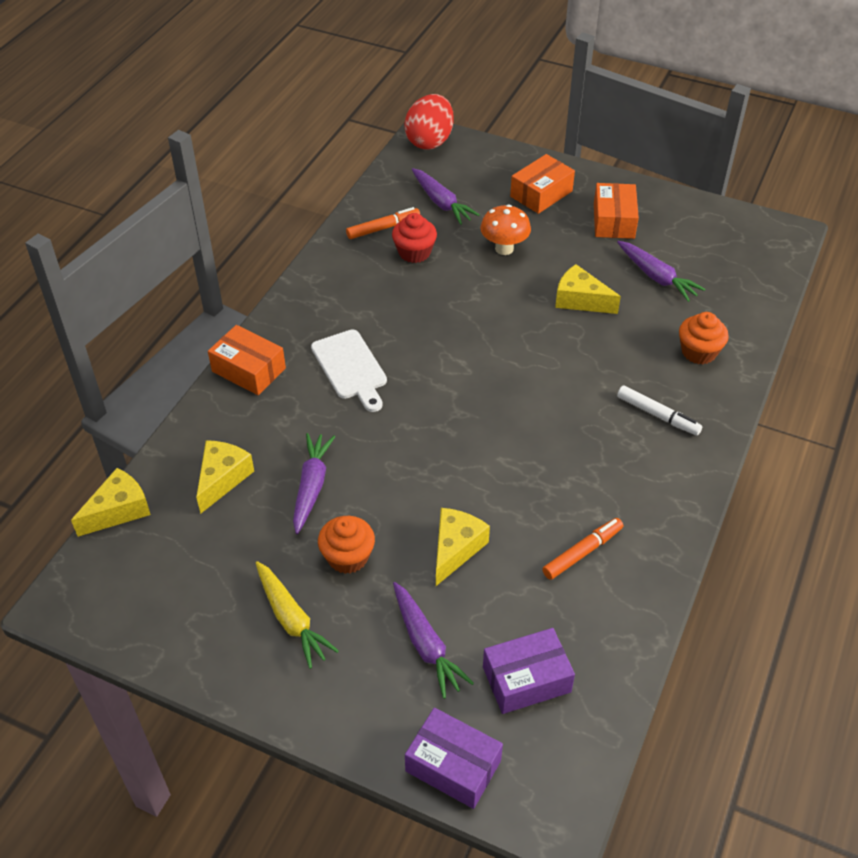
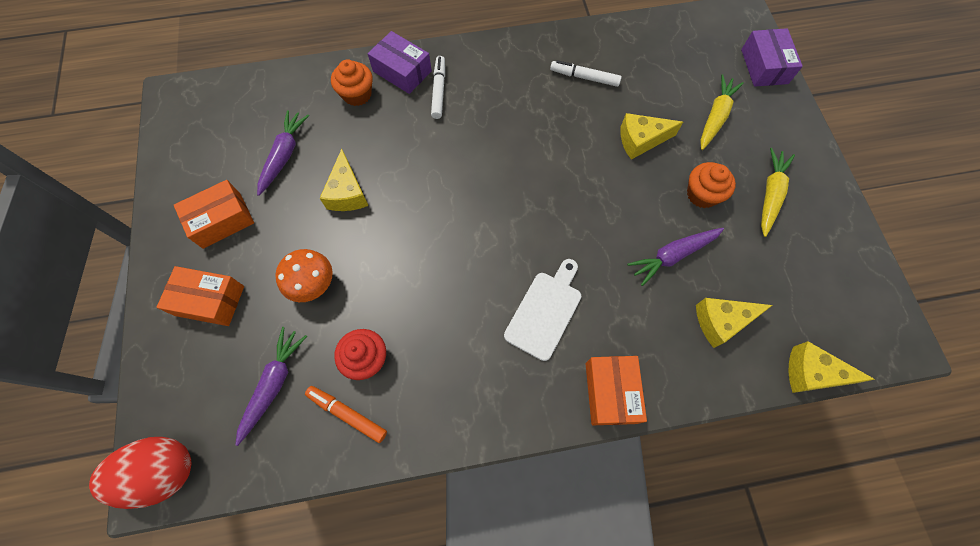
camera: 125 degrees left, 20 degrees up
purple carrot [393,582,474,699] -> yellow carrot [700,74,744,150]
purple box [483,628,575,714] -> purple box moved to [368,31,432,94]
orange marker [542,518,623,580] -> white marker [550,60,622,87]

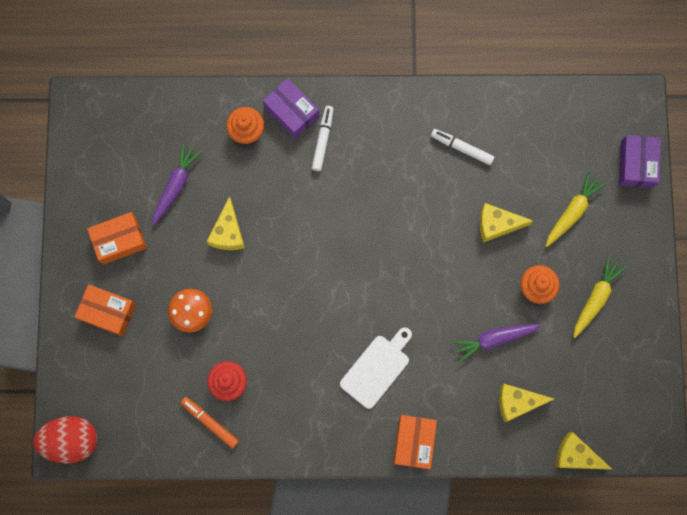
camera: 10 degrees right, 10 degrees up
purple carrot [235,327,307,446] -> none

